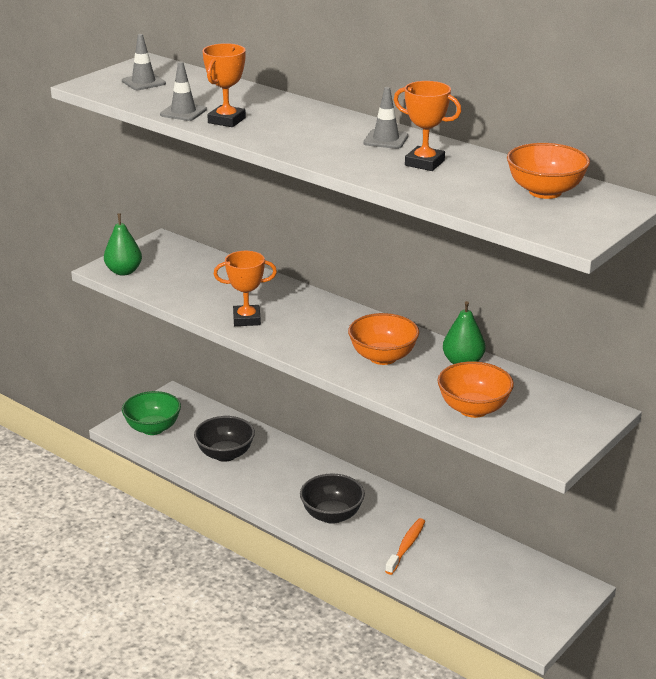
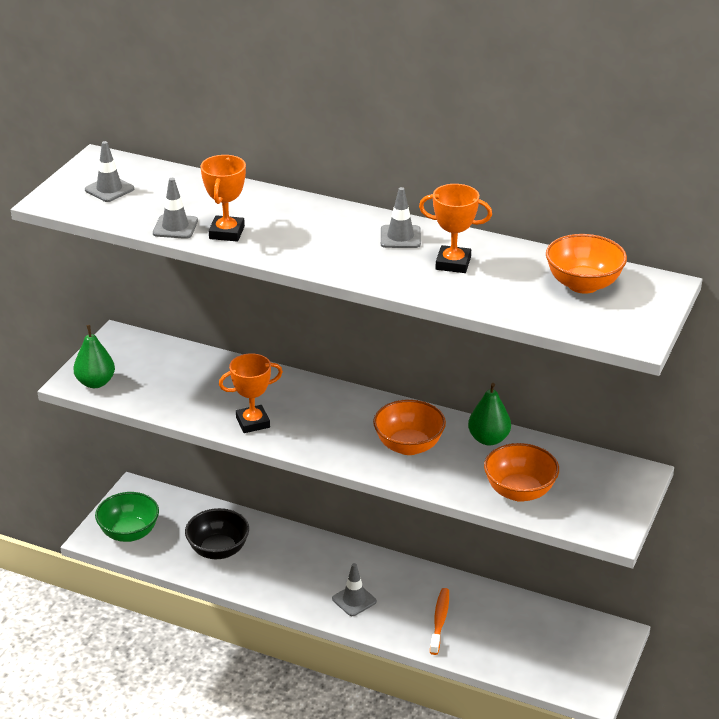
camera: 15 degrees left, 5 degrees up
black bowl [300,474,365,524] -> grey traffic cone [332,563,377,616]

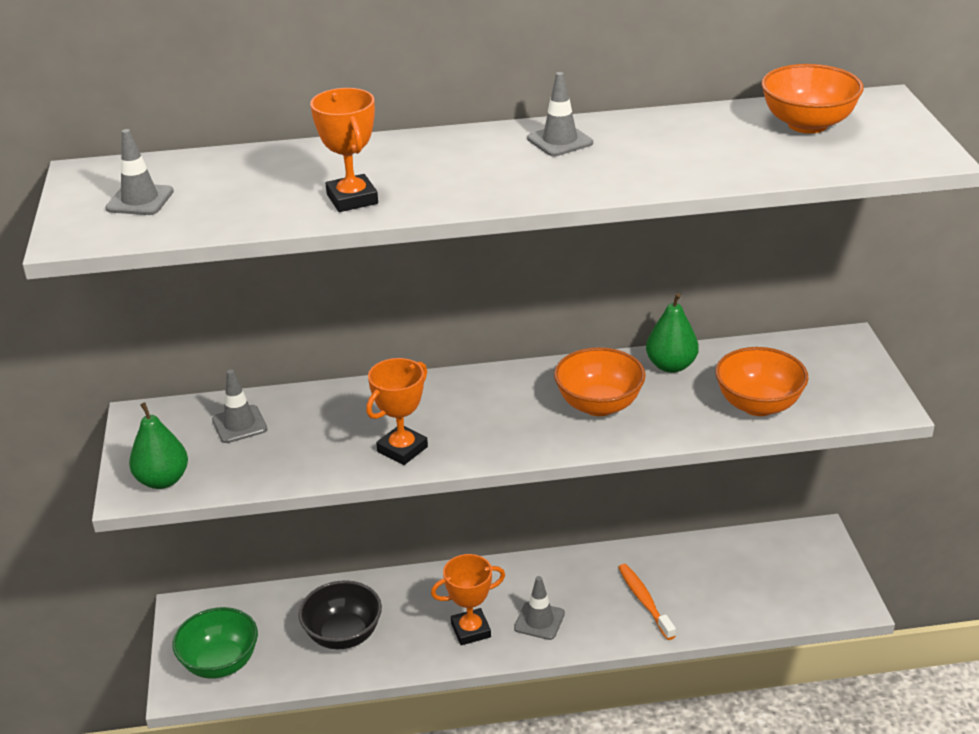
camera: 30 degrees left, 0 degrees up
grey traffic cone [153,178,198,239] -> grey traffic cone moved to [212,370,267,443]
orange trophy [419,184,492,273] -> orange trophy moved to [431,554,505,645]

